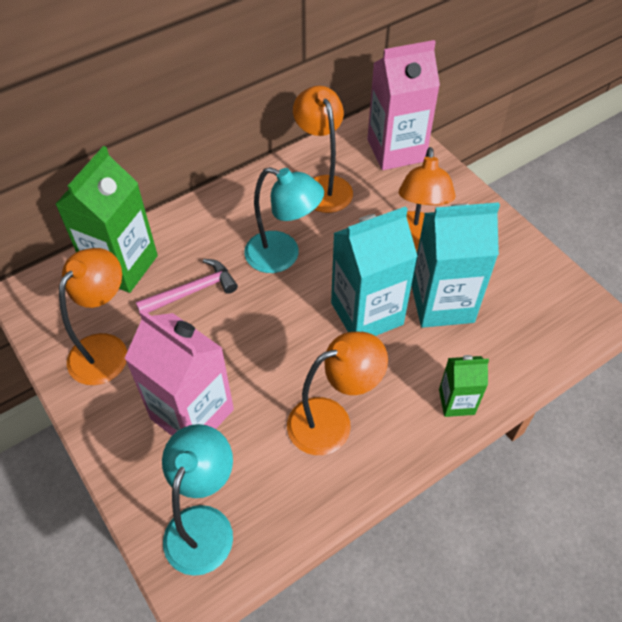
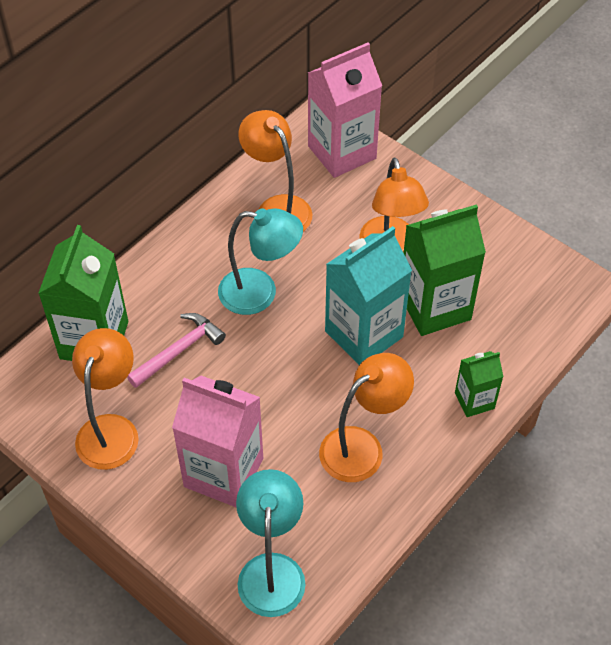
camera: 15 degrees left, 0 degrees up
turquoise carton [411,202,500,328] -> green carton [404,204,486,336]

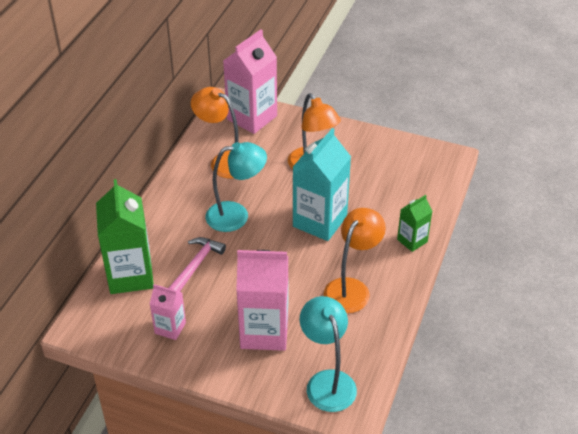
camera: 20 degrees left, 10 degrees down
orange lamp [72,328,139,470] -> pink carton [150,284,186,340]
green carton [404,204,486,336] -> none

